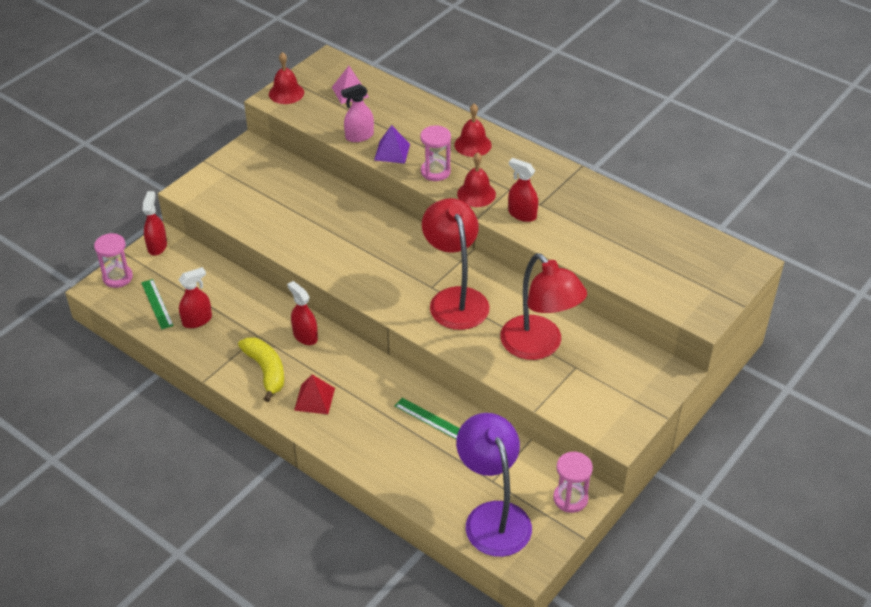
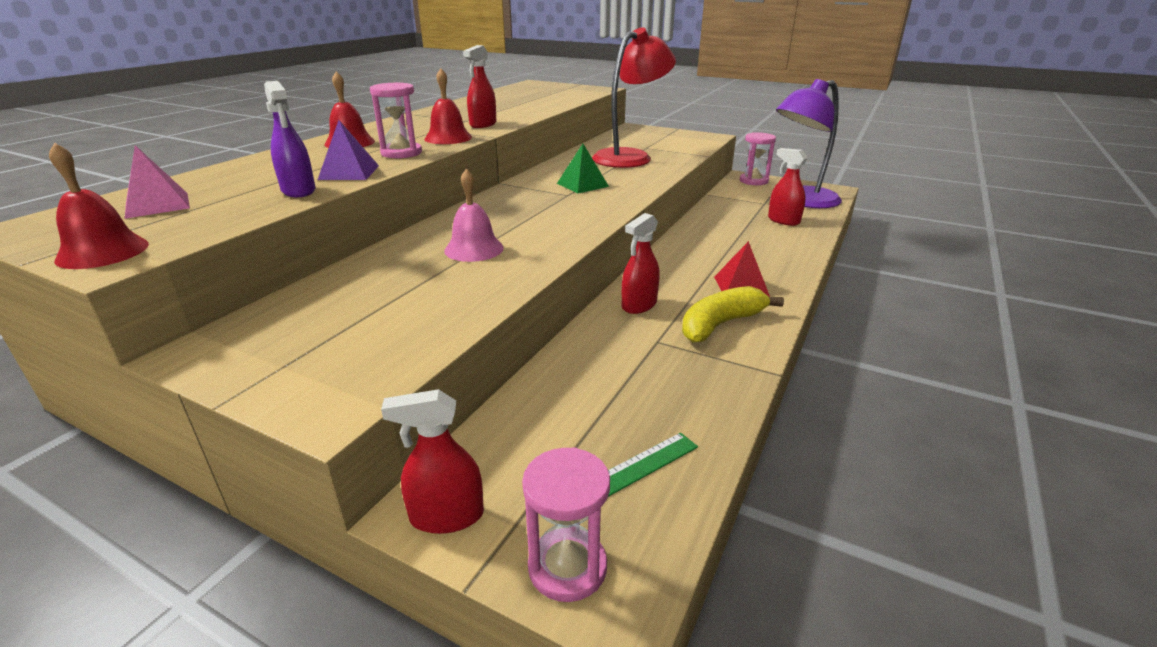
camera: 100 degrees left, 15 degrees down
red spray bottle [179,267,212,328] -> red spray bottle moved to [768,148,808,226]
pink spray bottle [341,84,374,142] -> purple spray bottle [264,81,315,197]
green ruler [395,398,460,439] -> none
red lamp [422,198,490,330] -> green pyramid [557,144,609,194]
none -> pink bell [444,169,504,262]

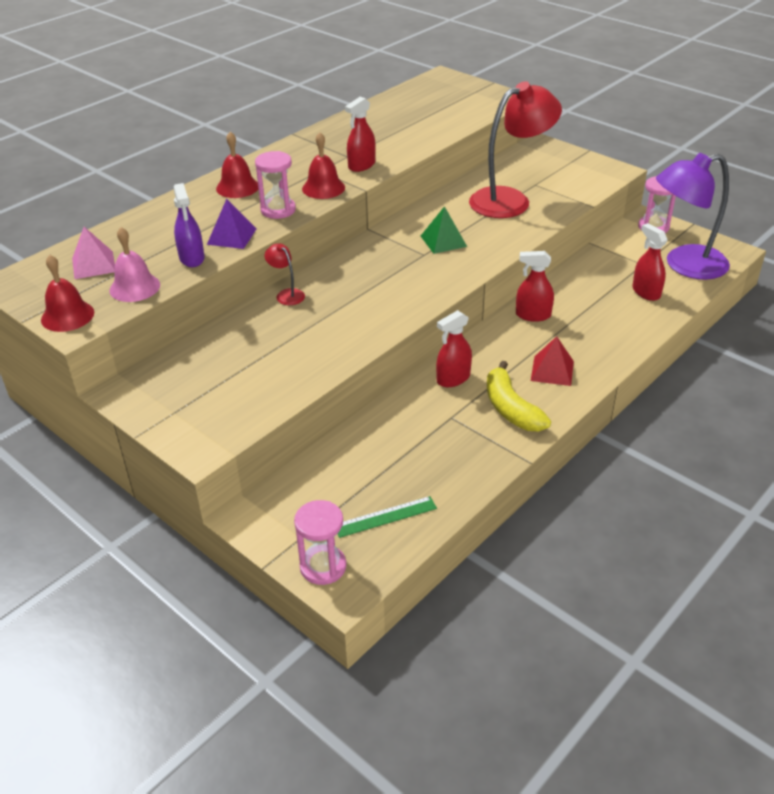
camera: 15 degrees right, 10 degrees up
red spray bottle [381,389,484,534] -> red spray bottle moved to [516,251,554,322]
pink bell [444,169,504,262] -> pink bell moved to [109,227,160,302]
yellow banana [682,286,784,343] -> yellow banana turned 90 degrees counterclockwise [487,361,551,431]
none -> red lamp [265,243,305,305]

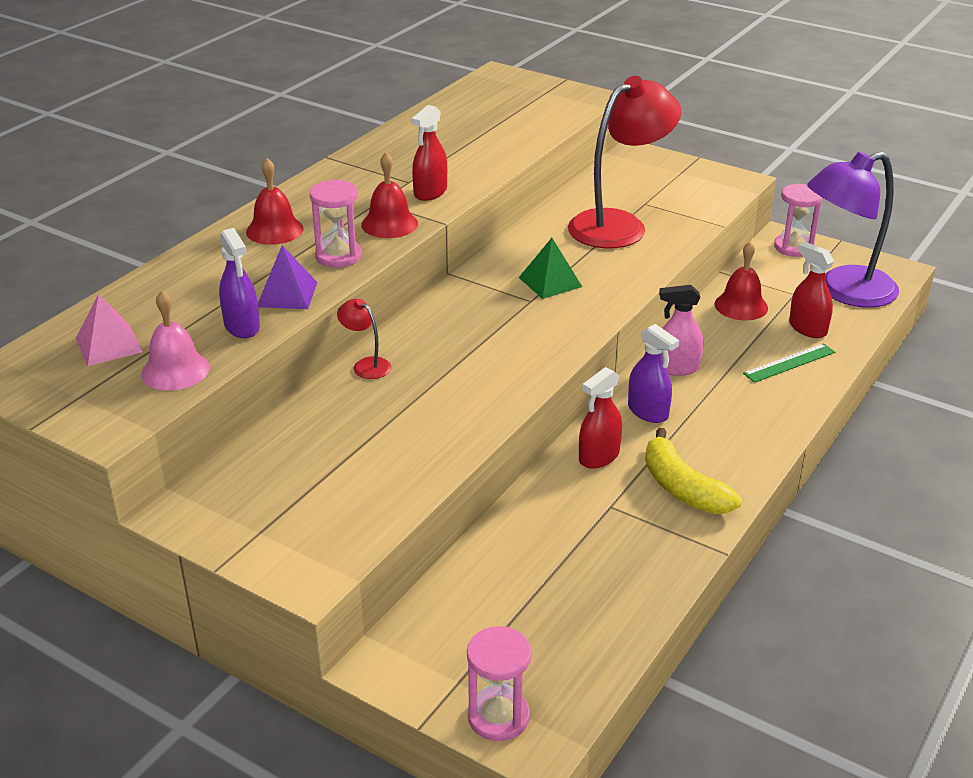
camera: 10 degrees left, 5 degrees down
red bell [41,254,94,332] -> red bell moved to [714,242,768,320]
green ruler [337,496,437,538] -> green ruler moved to [743,343,835,383]
red spray bottle [516,251,554,322] -> pink spray bottle [659,285,703,376]
red pyramid [531,336,574,386] -> none
none -> purple spray bottle [628,324,679,423]

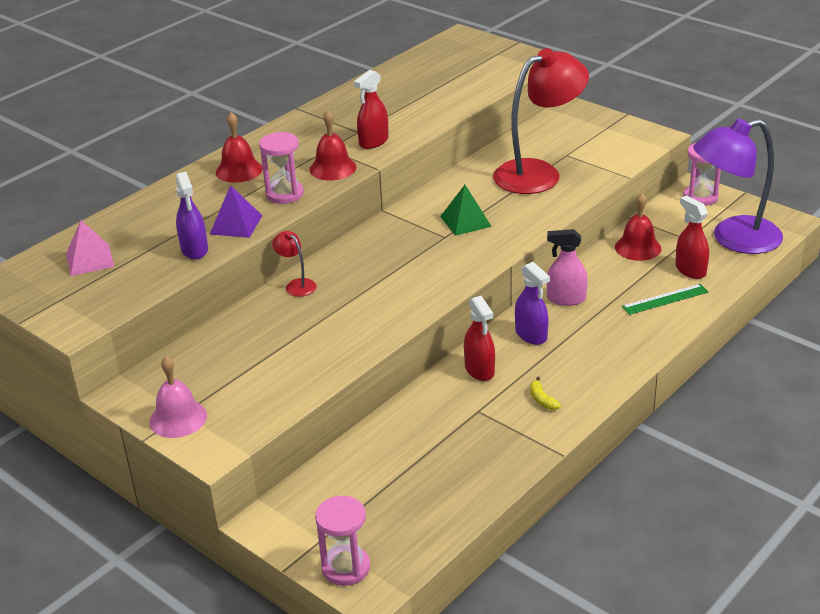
camera: 10 degrees right, 0 degrees up
pink bell [141,291,210,390] -> pink bell moved to [149,356,207,438]
red spray bottle [579,367,622,469] -> red spray bottle turned 75 degrees counterclockwise [464,296,495,381]
yellow banana [645,428,742,514] -> yellow banana [530,377,561,410], size x0.45

